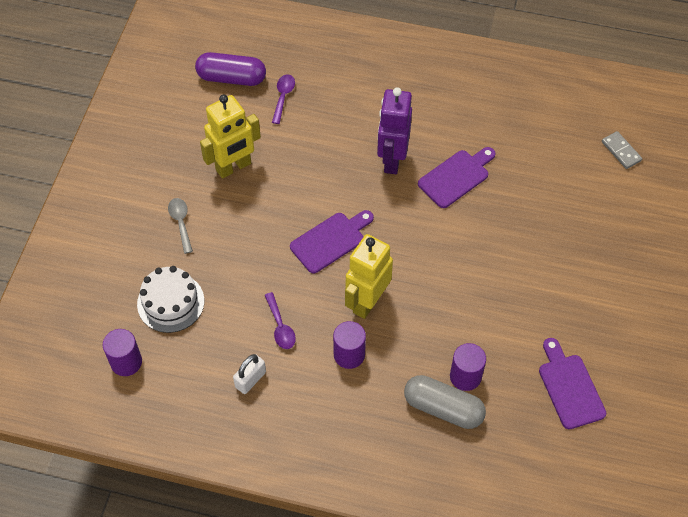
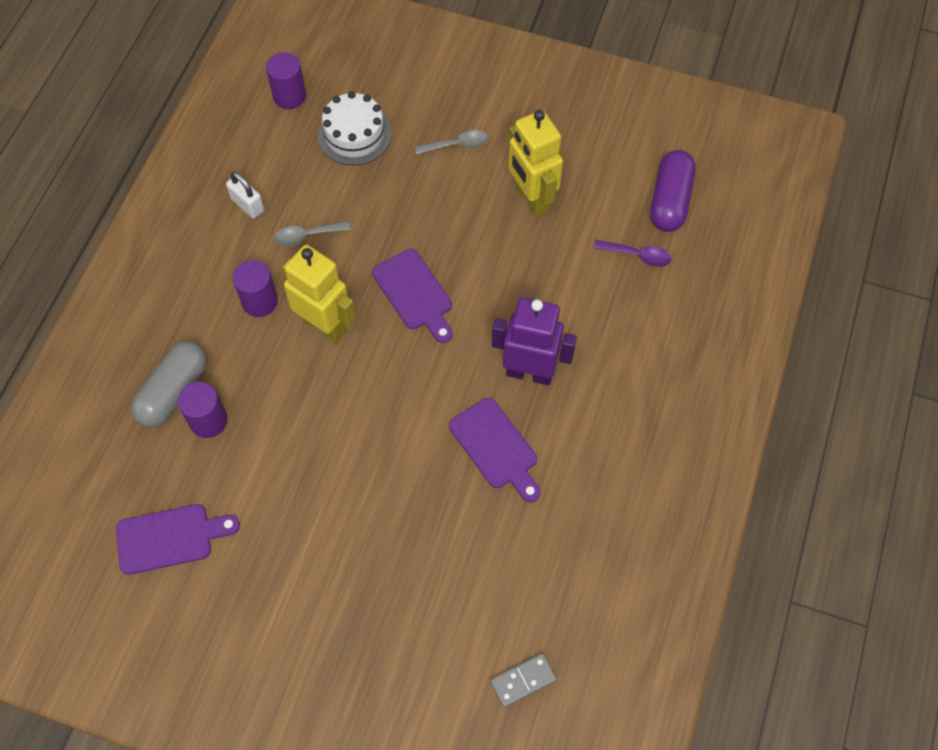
camera: 95 degrees right, 5 degrees up
purple spoon [265,292,296,349] -> grey spoon [274,221,351,246]

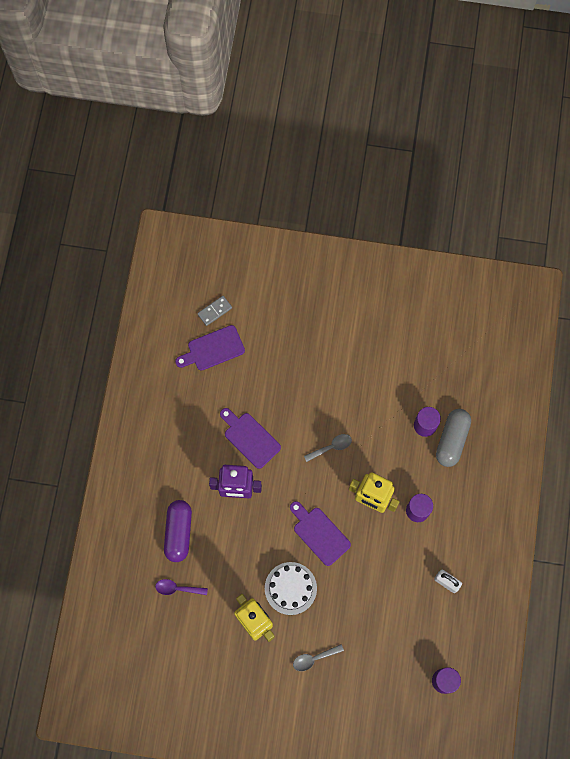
camera: 170 degrees right, 10 degrees up
purple cutting board [116,504,240,575] -> purple cutting board moved to [175,325,245,371]
grey spoon [274,221,351,246] -> grey spoon moved to [304,434,352,462]
white cake [318,91,392,166] -> white cake moved to [265,562,317,615]
purple capsule [650,150,696,232] -> purple capsule moved to [164,500,192,562]

